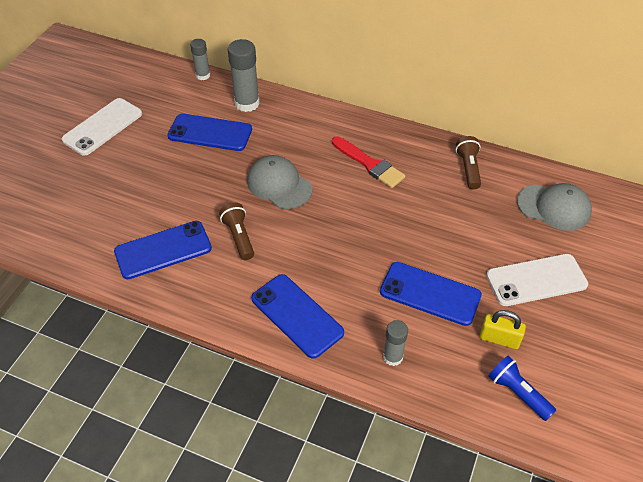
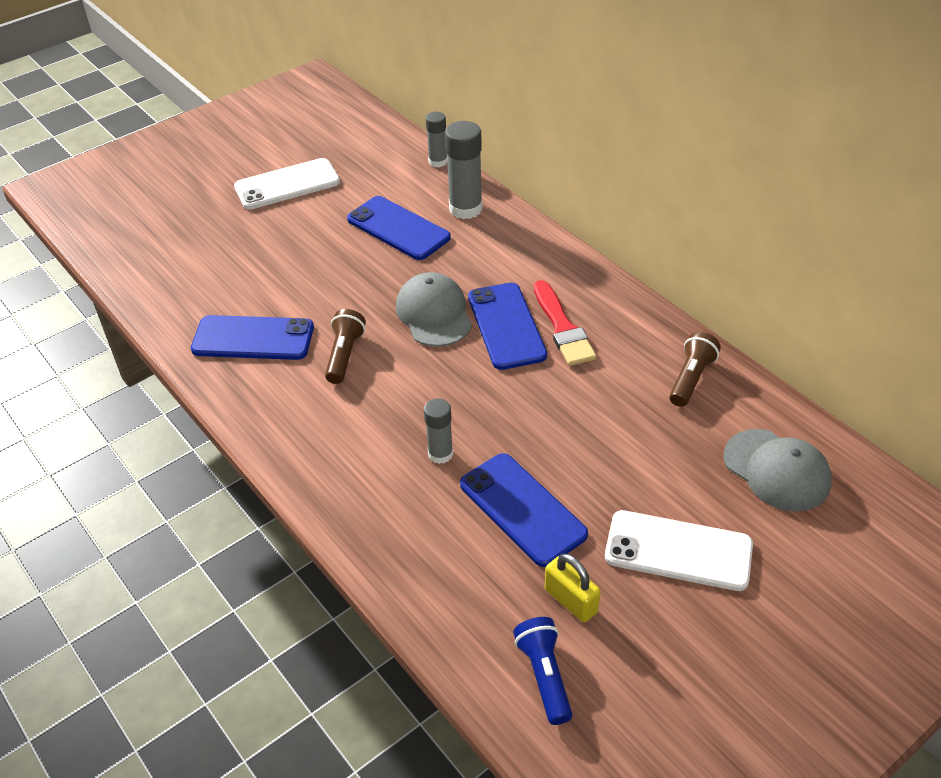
camera: 30 degrees right, 5 degrees down
blue phone [251,274,344,359] -> blue phone moved to [468,283,547,370]
grey glue stick [383,320,408,366] -> grey glue stick moved to [424,398,453,464]

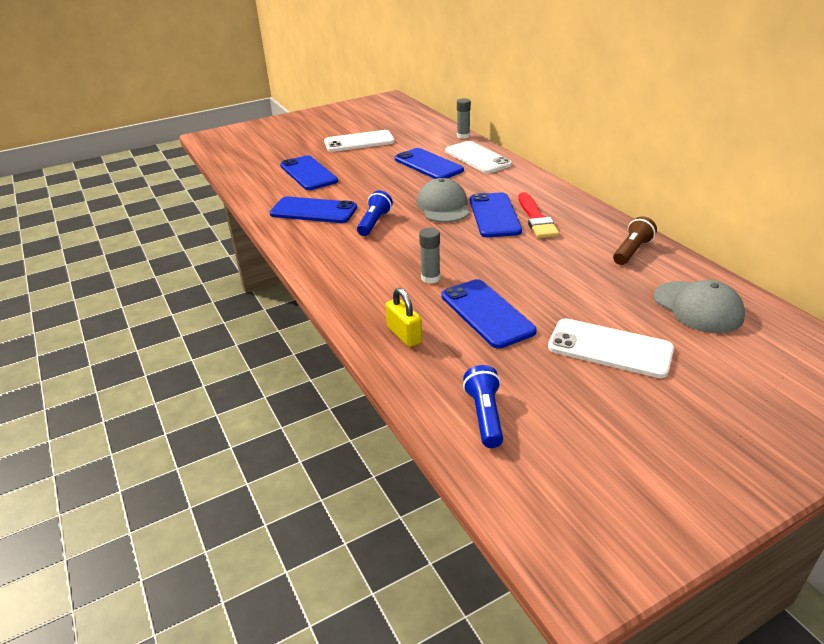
camera: 10 degrees right, 10 degrees down
brown flashlight [325,309,366,384] -> blue flashlight [357,191,393,236]
grey glue stick [445,121,483,219] -> white phone [445,141,512,173]
yellow padlock [545,553,601,623] -> yellow padlock moved to [385,288,422,347]
none -> blue phone [280,155,338,190]

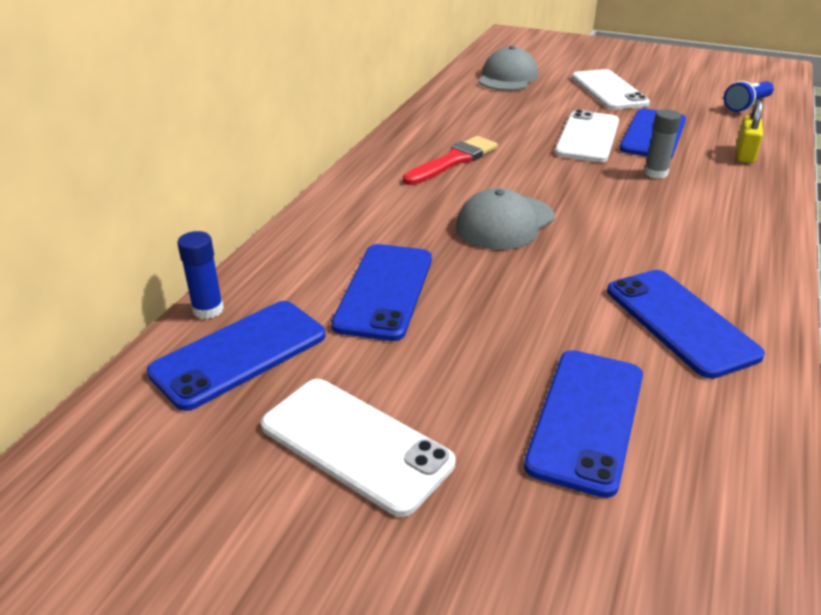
camera: 130 degrees left, 0 degrees up
blue flashlight [357,191,393,236] -> none
white phone [445,141,512,173] -> white phone moved to [555,110,619,162]
grey glue stick [457,98,471,139] -> blue glue stick [177,231,224,319]
blue phone [470,193,522,237] -> blue phone moved to [147,301,326,411]
brown flashlight [613,216,657,265] -> none

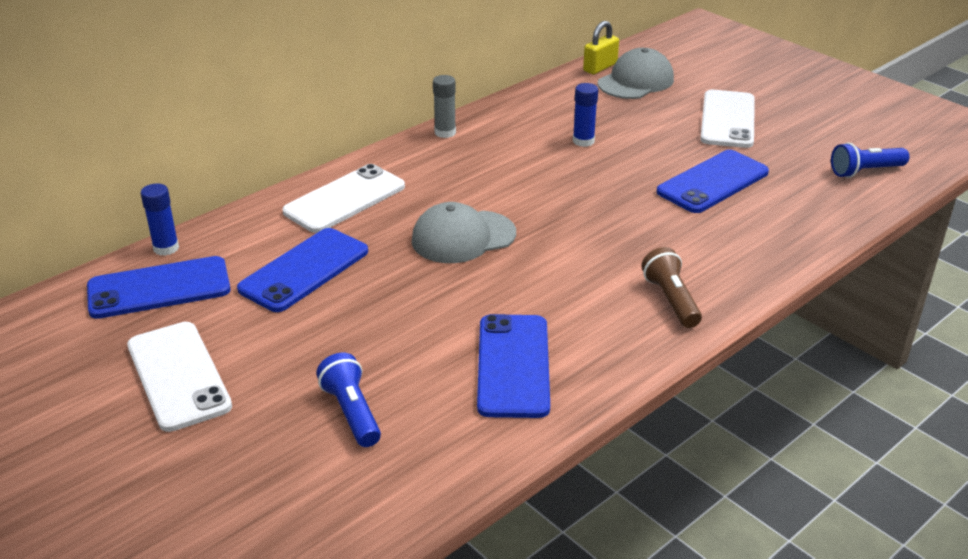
camera: 25 degrees right, 0 degrees up
red brush [403,136,498,185] -> none
blue phone [524,350,643,498] -> blue flashlight [316,353,381,447]
white phone [555,110,619,162] -> white phone moved to [282,164,405,233]
grey glue stick [644,109,681,179] -> grey glue stick moved to [433,75,456,138]
yellow padlock [737,100,763,163] -> yellow padlock moved to [583,21,619,74]
none -> blue glue stick [573,83,598,147]
none -> brown flashlight [641,247,702,328]

